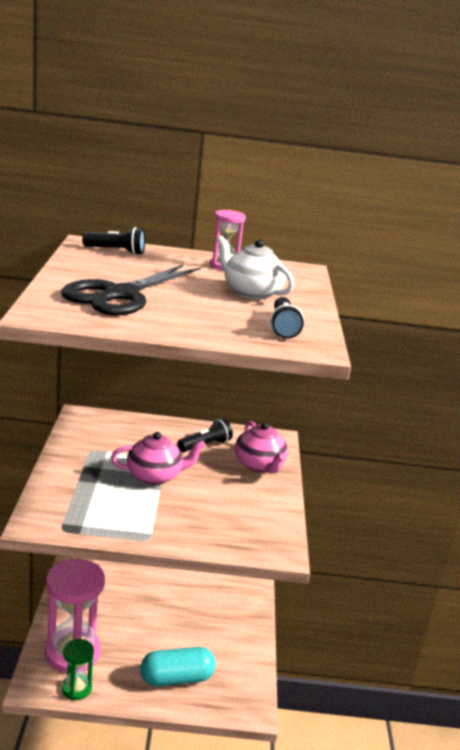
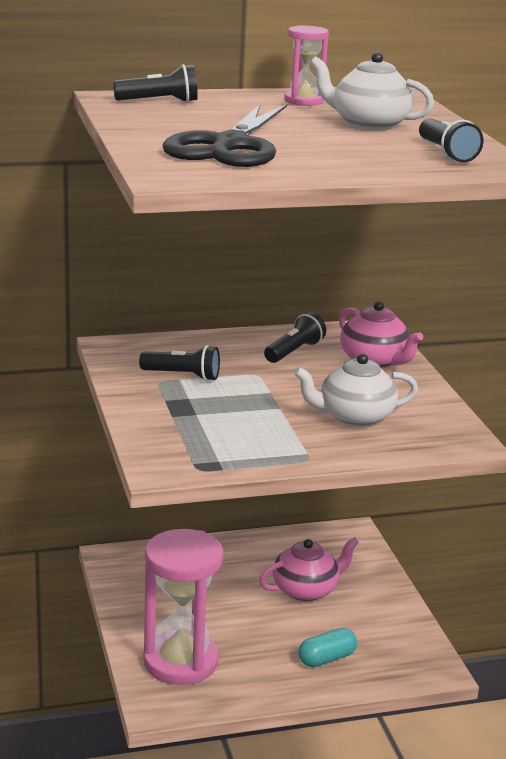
camera: 15 degrees left, 0 degrees up
green hourglass [62,639,94,700] -> none
pink teapot [111,432,206,485] -> pink teapot moved to [259,537,359,602]
turquoise capsule [140,647,216,686] -> turquoise capsule [298,628,357,667], size x0.64
none -> black flashlight [139,345,220,381]
none -> white teapot [294,353,418,427]

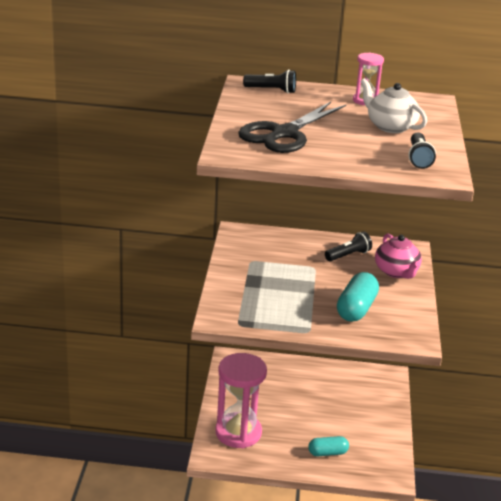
camera: 20 degrees right, 5 degrees up
black flashlight [139,345,220,381] -> none
pink teapot [259,537,359,602] -> none
white teapot [294,353,418,427] -> turquoise capsule [337,272,379,322]

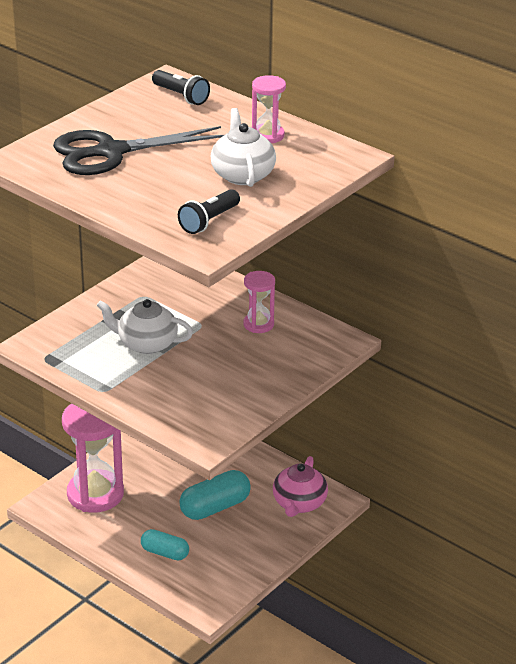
camera: 35 degrees right, 5 degrees up
black flashlight [325,231,372,261] -> pink hourglass [243,271,275,333]
turquoise capsule [337,272,379,322] -> turquoise capsule moved to [179,470,251,520]
pink teapot [375,233,422,279] -> pink teapot moved to [273,456,328,517]
none -> white teapot [97,299,193,354]

